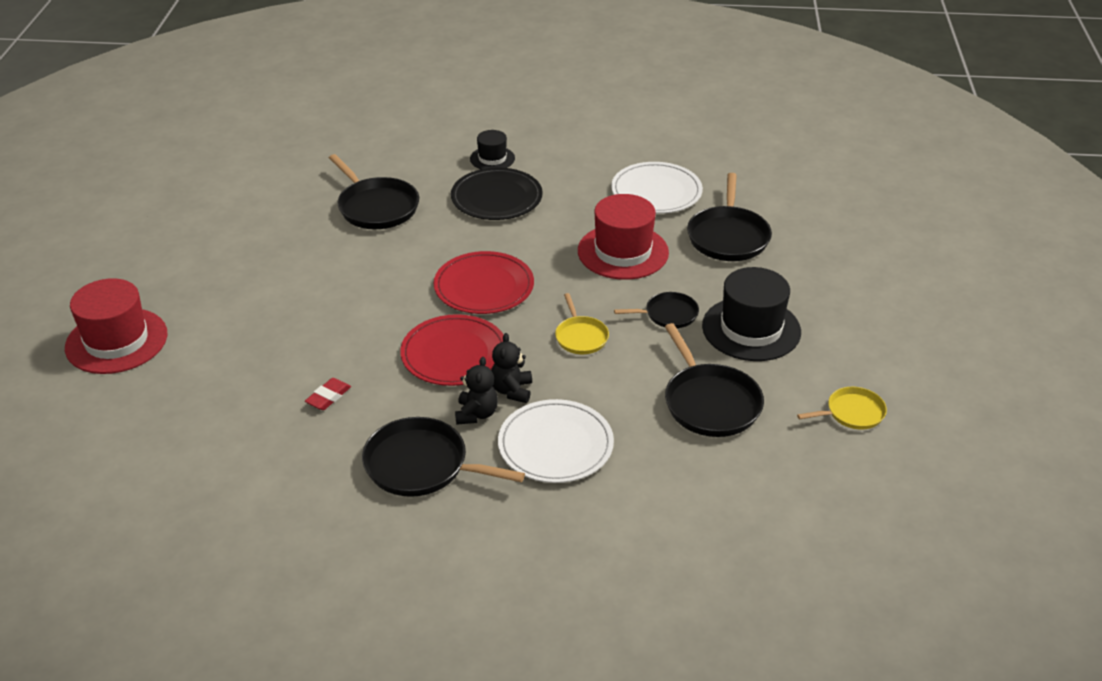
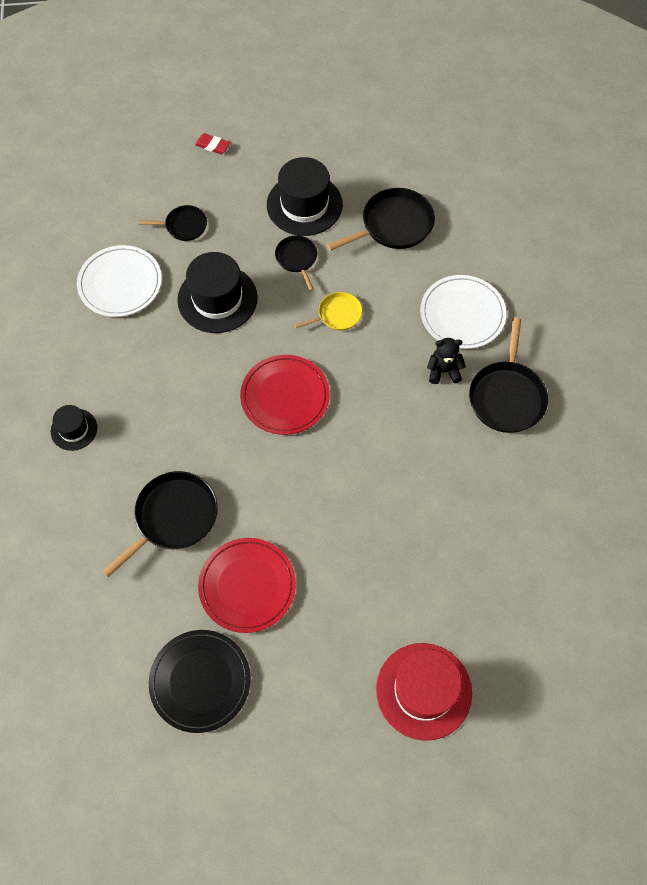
camera: 100 degrees left, 25 degrees up
red eraser [305,378,351,410] -> red eraser moved to [195,133,230,154]
red plate [400,314,504,386] -> red plate moved to [198,538,296,633]
black plate [451,168,543,220] -> black plate moved to [149,630,251,733]
black teddy bear [491,333,532,403] -> none
red hat [578,194,669,280] -> black hat [177,252,258,333]
black pan [687,173,772,261] -> black pan [138,205,207,241], size x0.58
yellow pan [797,387,887,430] -> none

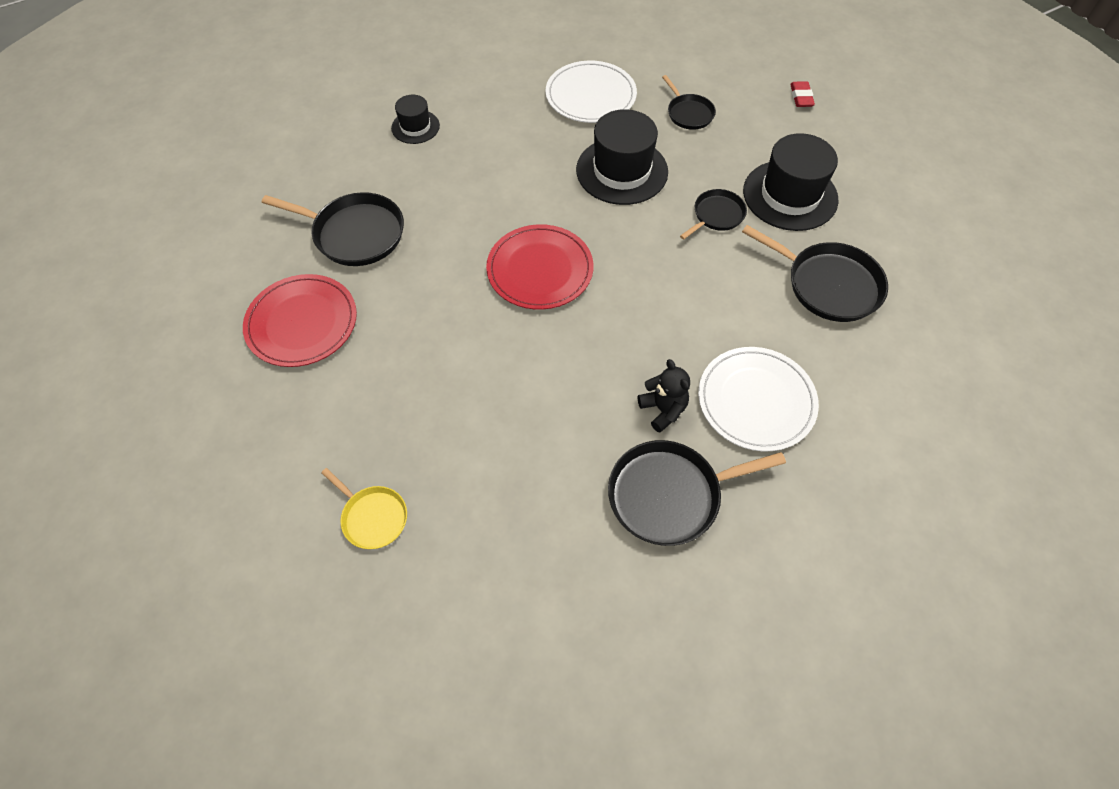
camera: 65 degrees right, 5 degrees down
black plate [149,630,251,733] -> none
yellow pan [294,292,362,330] -> yellow pan moved to [321,468,407,549]
red hat [376,643,472,741] -> none

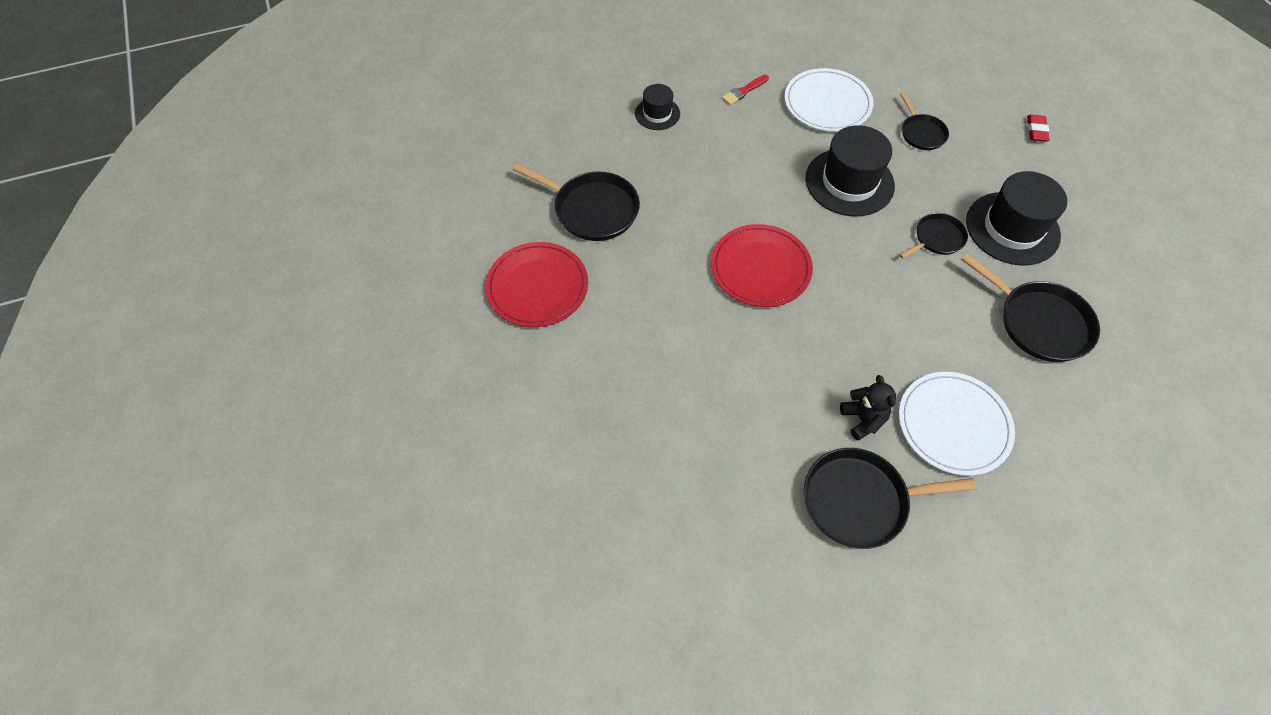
camera: 10 degrees right, 0 degrees up
yellow pan [321,468,407,549] -> none
none -> red brush [722,75,769,105]

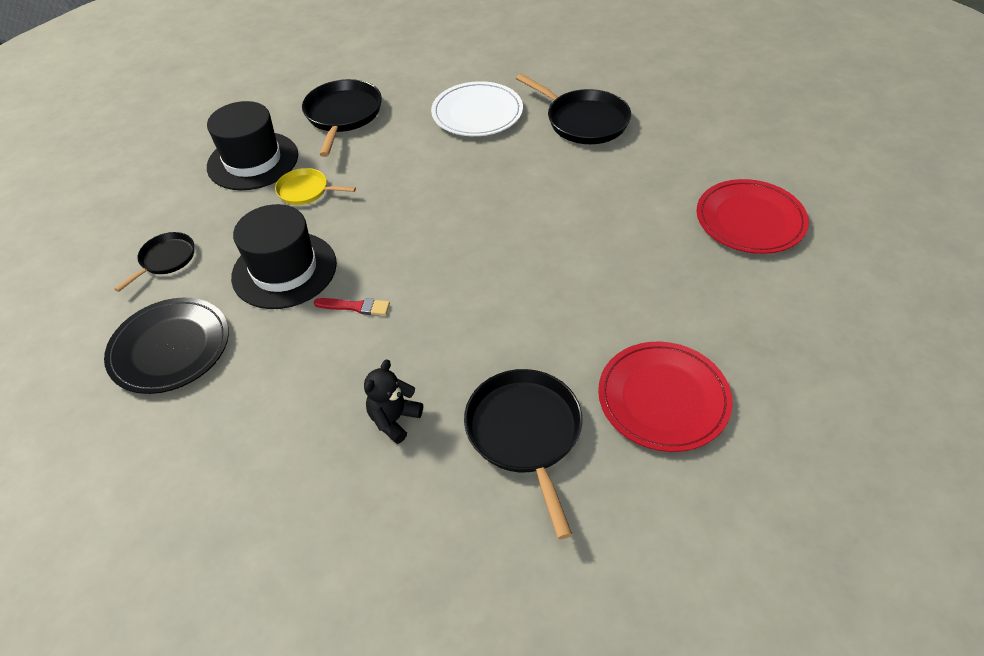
camera: 130 degrees left, 10 degrees down
black hat [635,84,680,130] -> none
red plate [711,224,813,307] -> red plate moved to [697,179,809,254]
red brush [722,75,769,105] -> red brush moved to [314,298,390,316]
white plate [784,68,874,132] -> black plate [104,298,229,394]
black teddy bear [840,375,896,441] -> black teddy bear moved to [364,360,423,444]
black pan [899,213,968,259] -> yellow pan [275,168,356,205]
red eraser [1027,115,1050,142] -> none

